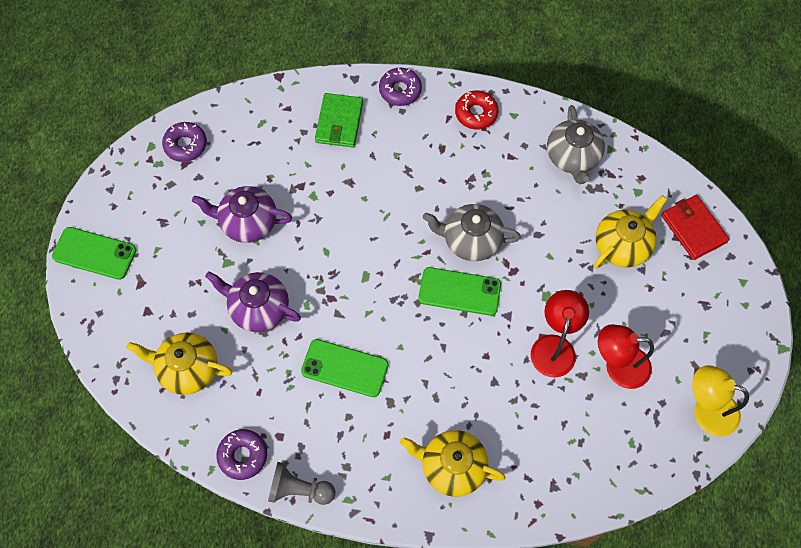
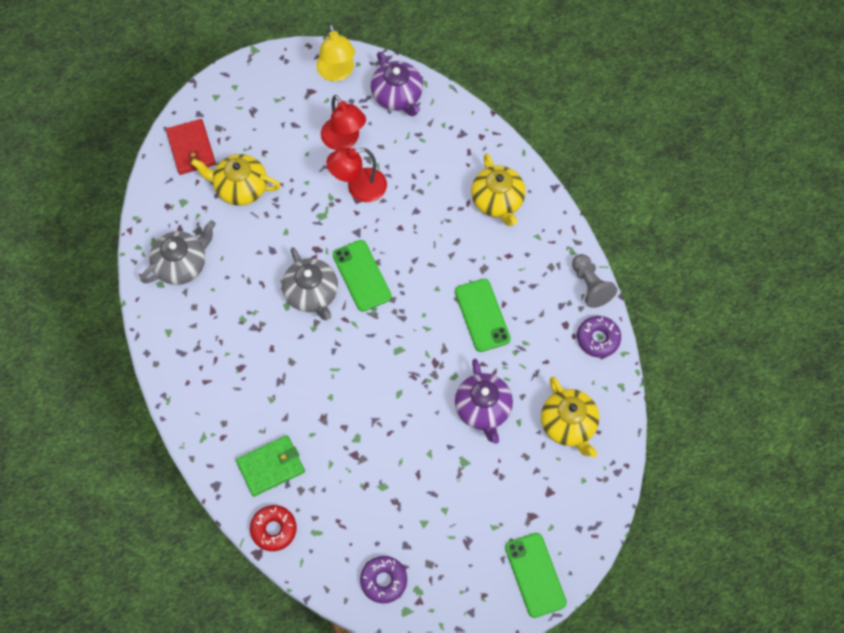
camera: 125 degrees left, 0 degrees up
purple teapot [192,186,292,243] -> purple teapot moved to [371,52,423,116]
purple donut [379,68,422,106] -> none
red donut [455,91,499,130] -> red donut moved to [250,505,297,551]
red wallet [661,195,729,260] -> red wallet turned 45 degrees counterclockwise [166,119,216,175]

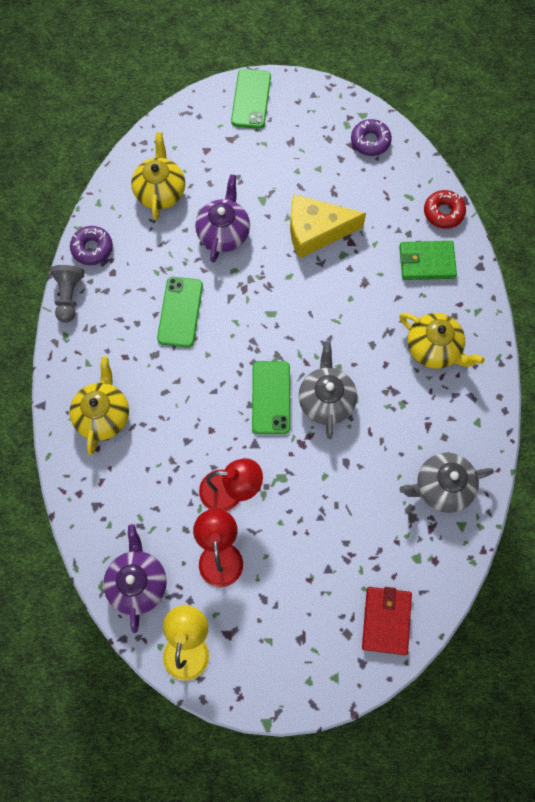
camera: 155 degrees left, 5 degrees up
yellow teapot [191,154,281,206] -> yellow teapot moved to [399,313,485,369]
none -> yellow cheese [290,195,366,259]

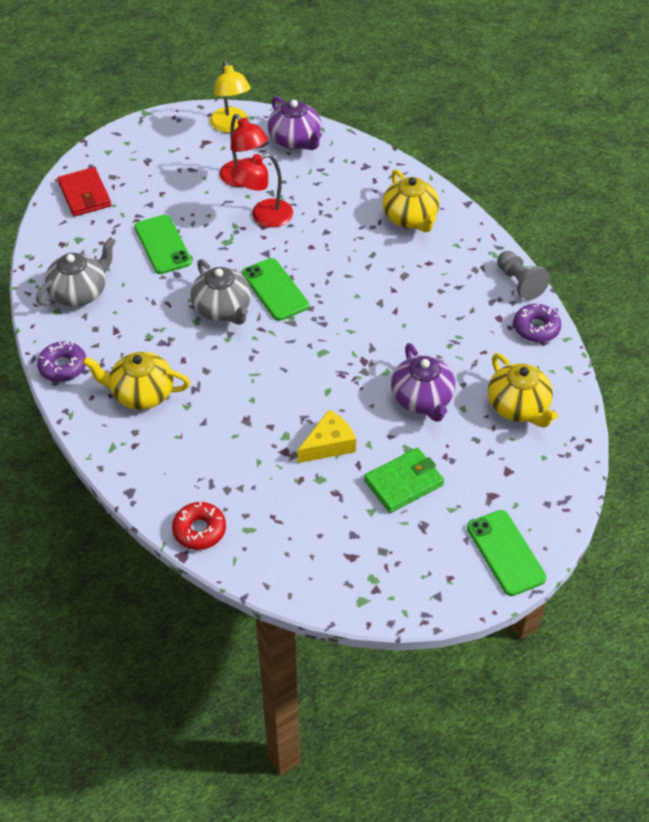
camera: 150 degrees right, 20 degrees down
green phone [157,277,203,348] -> green phone moved to [134,215,192,274]
yellow cheese [290,195,366,259] -> yellow cheese [297,410,356,463], size x0.66
purple donut [351,119,392,156] -> purple donut moved to [37,341,86,382]
green wallet [399,241,457,280] -> green wallet moved to [364,448,444,513]

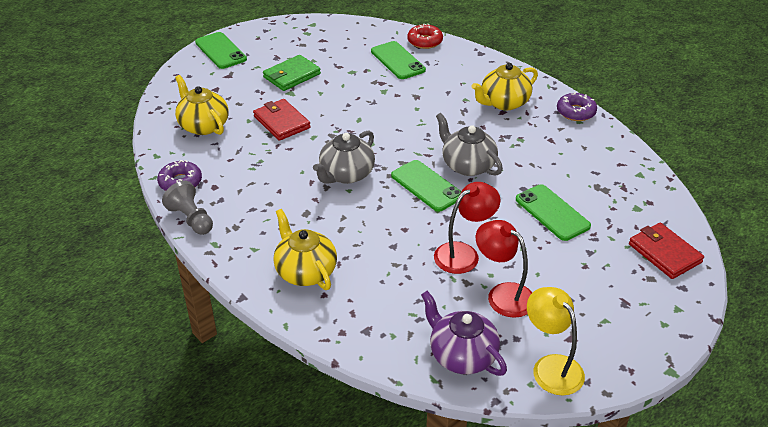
camera: 170 degrees right, 10 degrees down
grey teapot [36,237,116,307] -> grey teapot moved to [313,130,375,184]
yellow teapot [83,352,190,410] -> yellow teapot turned 150 degrees clockwise [471,63,538,110]
yellow cheese [297,410,356,463] -> none
purple teapot [391,343,455,422] -> red wallet [253,99,310,141]
none -> green phone [371,41,426,79]

